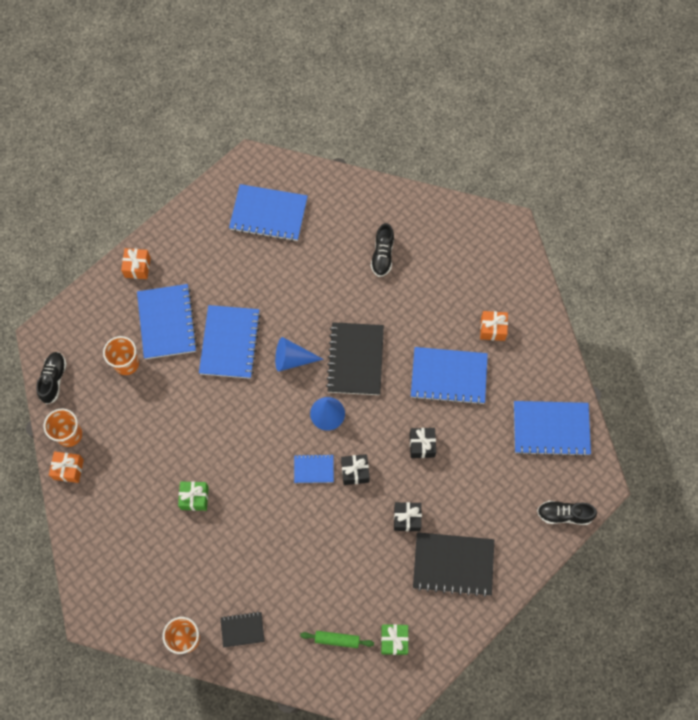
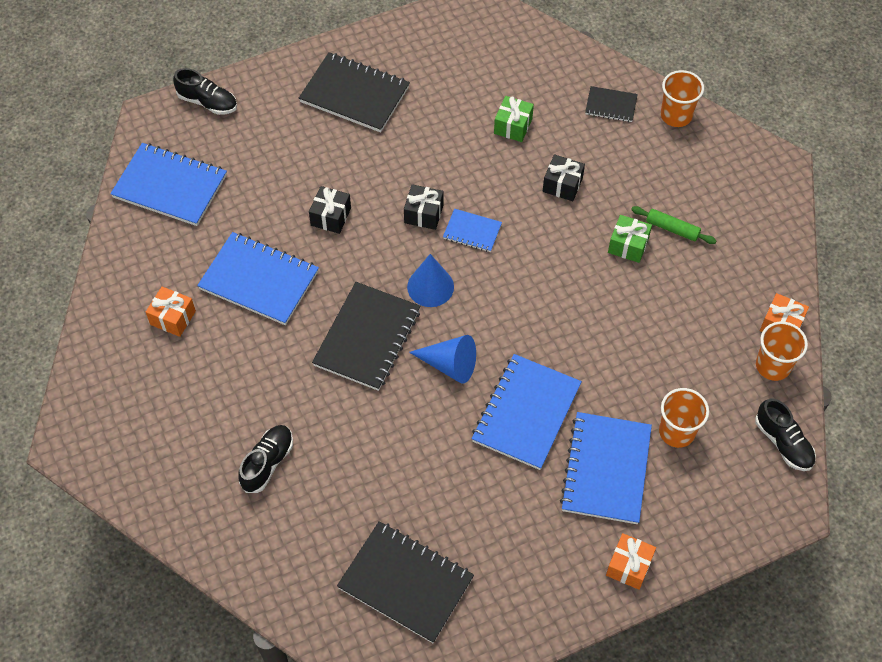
camera: 160 degrees left, 10 degrees down
black shoe [36,352,67,404] -> black shoe turned 60 degrees counterclockwise [755,398,816,471]
blue notebook [229,184,308,242] -> black notebook [337,521,474,643]
green rolling pin [300,631,374,648] -> green rolling pin moved to [631,206,717,244]
green gift [381,624,409,655] -> green gift moved to [494,96,534,142]
black gift [394,502,422,531] -> black gift moved to [543,154,585,201]

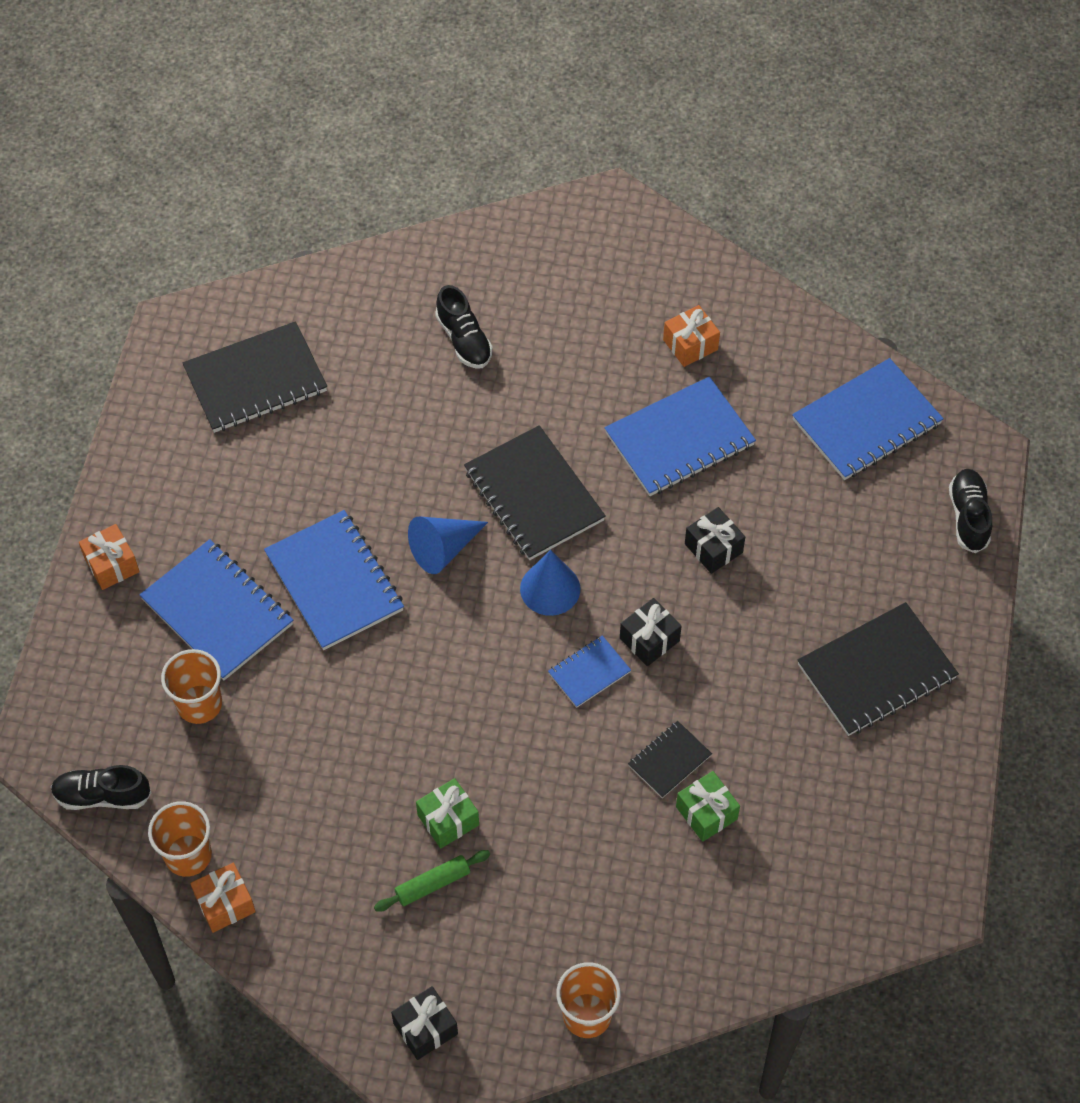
camera: 125 degrees right, 0 degrees up
black shoe [173,68,237,115] -> black shoe turned 120 degrees clockwise [949,469,992,553]
black gift [543,154,585,201] -> black gift moved to [391,986,458,1060]
black notebook [585,86,638,122] -> black notebook moved to [628,721,712,798]

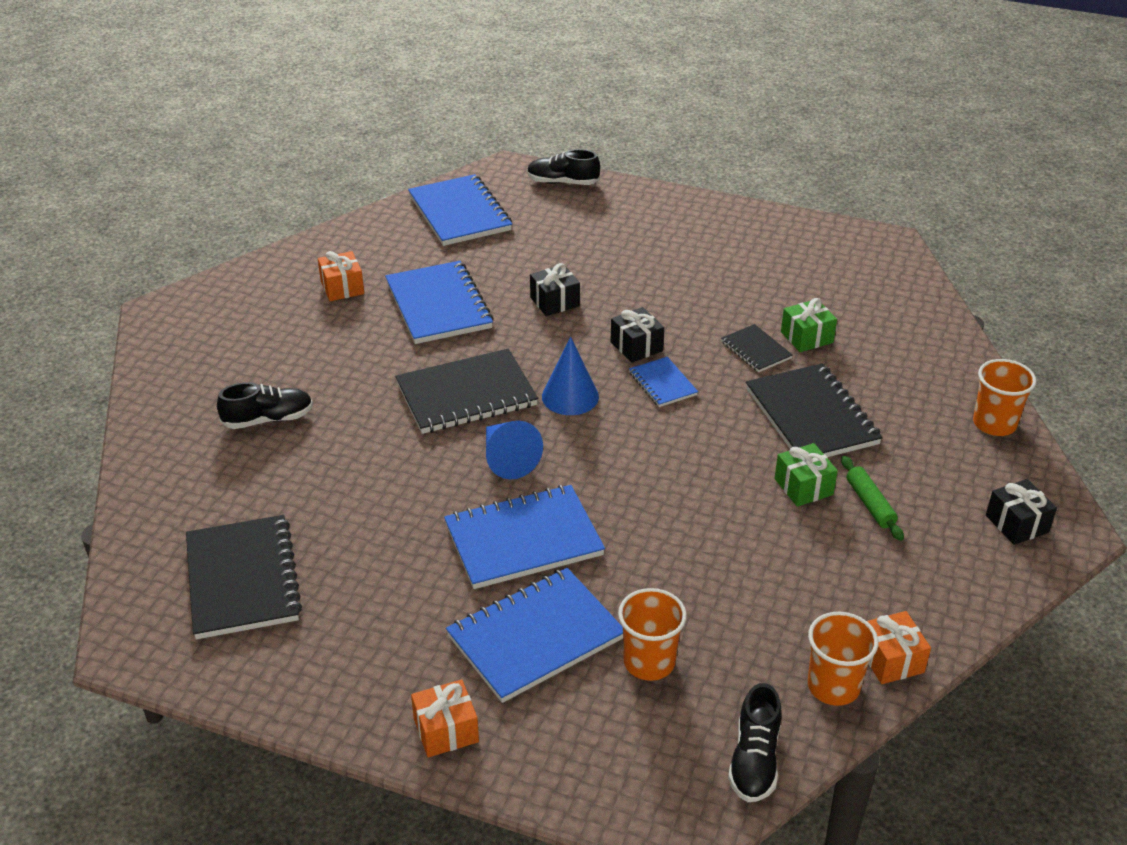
camera: 80 degrees left, 20 degrees down
black notebook [798,602,959,736] -> black notebook moved to [746,363,883,457]

